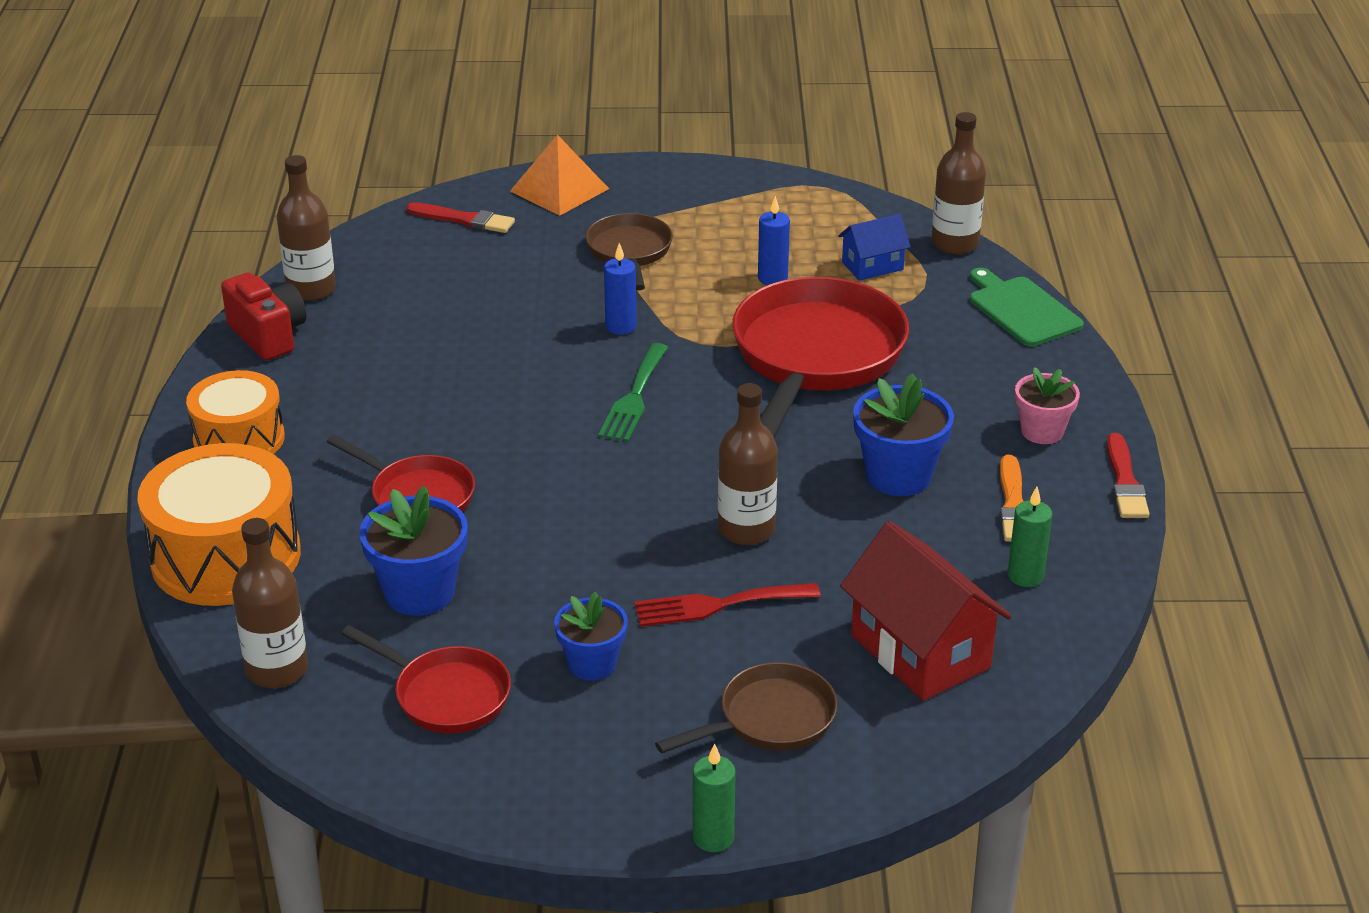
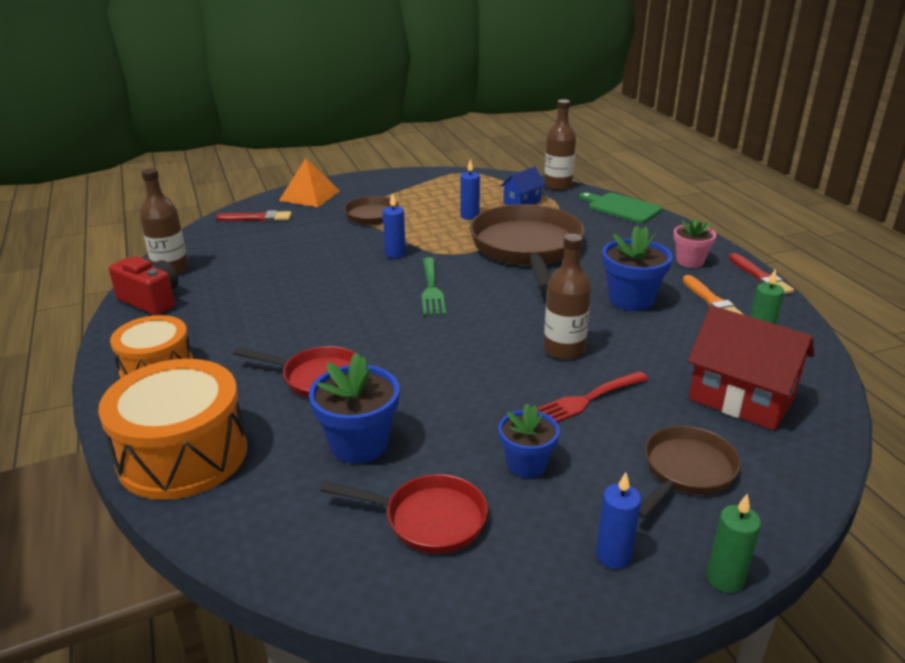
camera: 20 degrees left, 5 degrees down
brown bottle [232,518,308,688] -> none
red pan [732,277,909,438] -> brown pan [470,204,585,292]
none -> blue candle [596,472,641,569]

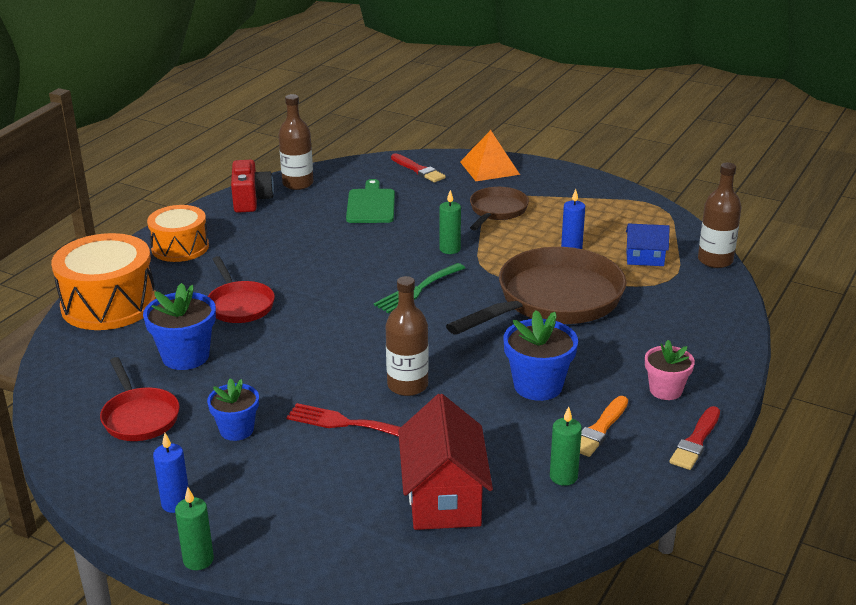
camera: 50 degrees right, 0 degrees up
blue candle [383,193,406,259] -> green candle [439,190,461,254]
green cutting board [579,192,662,223] -> green cutting board moved to [346,179,395,223]
brown pan [639,426,741,519] -> none

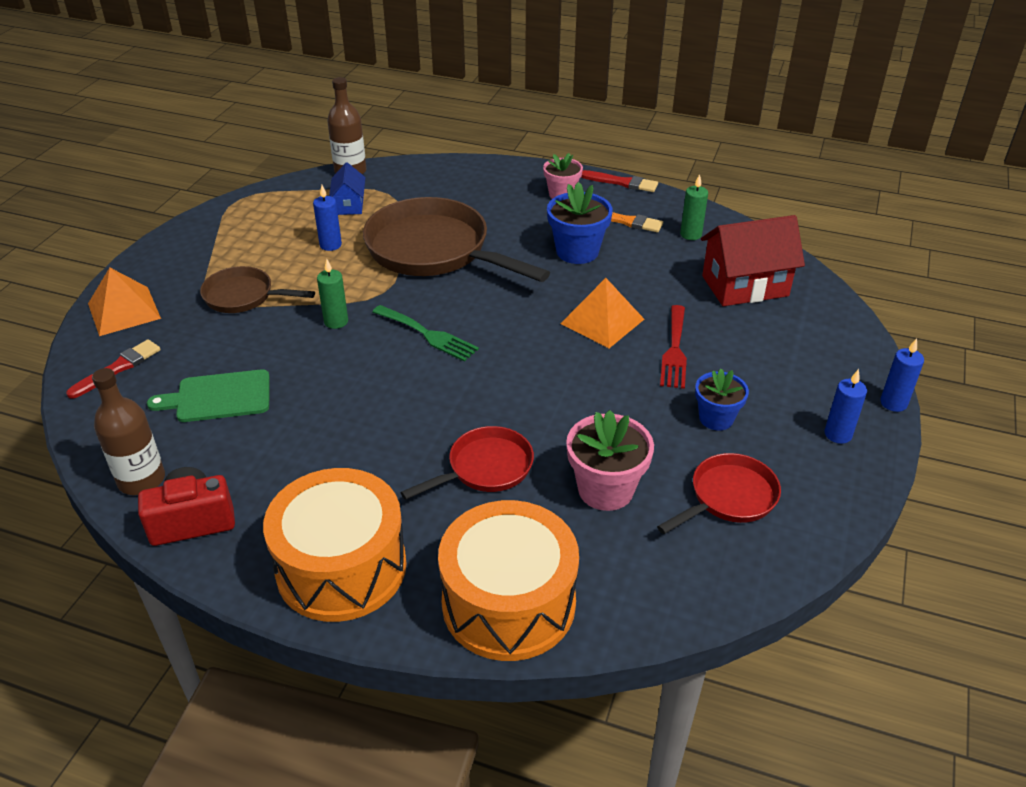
camera: 100 degrees left, 10 degrees up
blue flower pot [143,283,216,370] -> pink flower pot [566,410,654,511]
orange drum [147,205,209,262] -> orange drum [263,468,407,622], size x1.53
green candle [175,487,214,570] -> blue candle [880,338,924,412]
brown bottle [386,276,429,396] -> orange pyramid [560,278,644,348]

